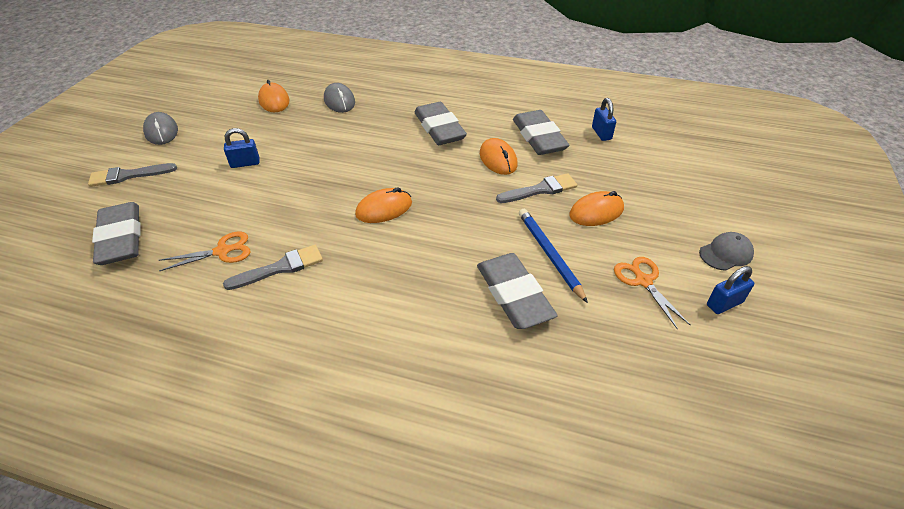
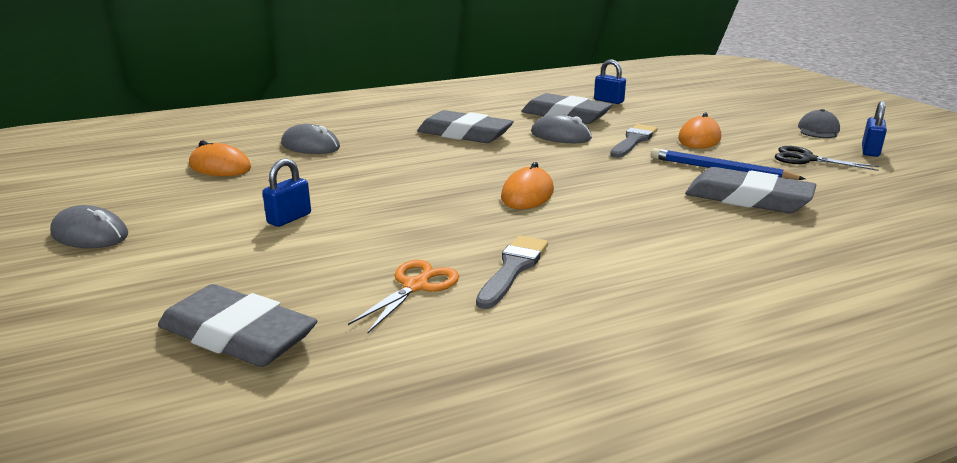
camera: 40 degrees left, 20 degrees down
grey brush [88,163,177,187] -> none
orange mouse [480,138,518,175] -> grey mouse [531,114,592,143]
orange scissors [614,257,691,330] -> black scissors [775,146,879,171]

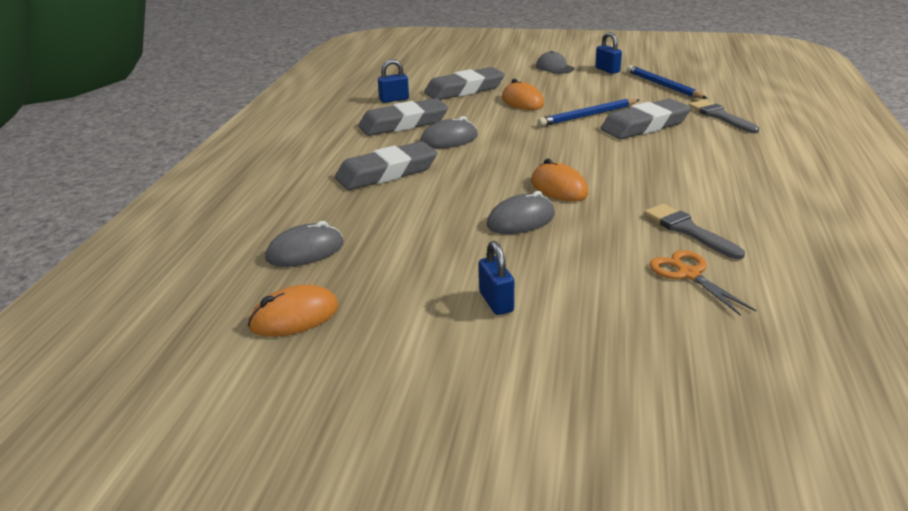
camera: 55 degrees left, 5 degrees up
grey mouse [50,205,128,248] -> grey mouse moved to [487,191,555,234]
grey eraser [158,284,317,367] -> grey eraser moved to [424,67,505,100]
grey brush [610,124,658,158] -> grey brush moved to [688,100,760,133]
black scissors [775,146,879,171] -> none
none -> blue pencil [627,65,708,99]

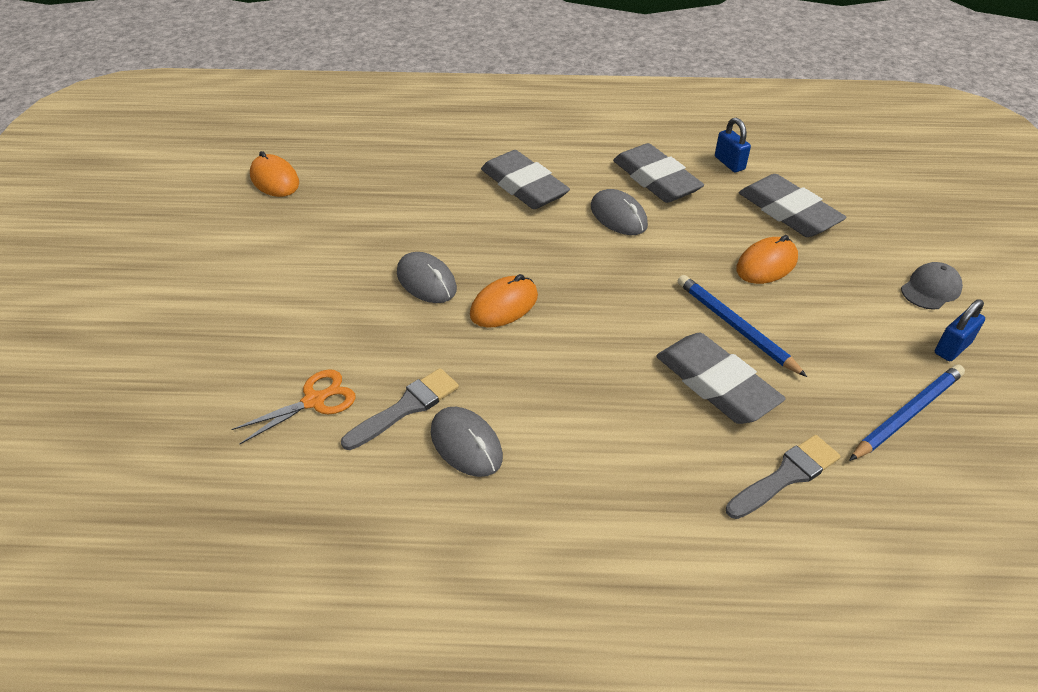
camera: 80 degrees right, 15 degrees up
grey mouse [265,221,344,267] -> grey mouse moved to [431,407,503,477]
blue padlock [479,241,514,315] -> none

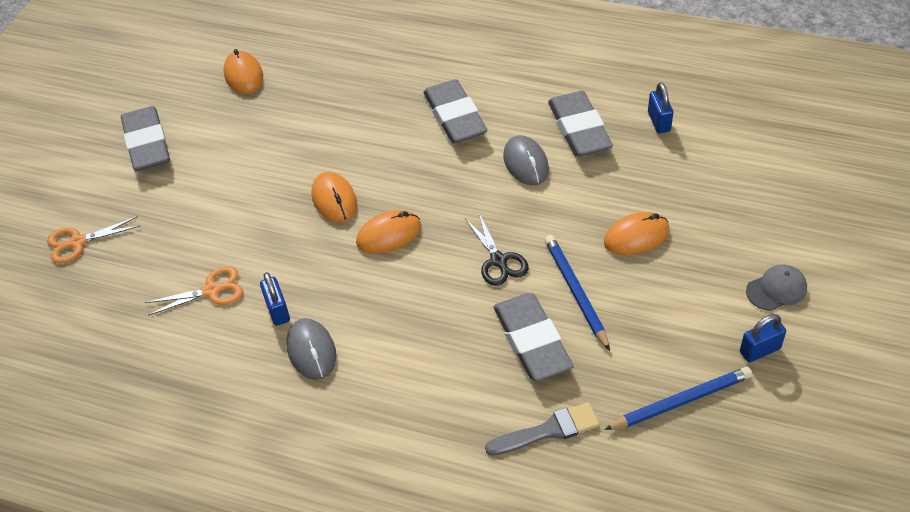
camera: 20 degrees right, 5 degrees up
grey brush [341,368,459,450] -> blue padlock [260,272,290,326]
grey mouse [397,252,457,303] -> orange mouse [311,172,357,223]
grey eraser [739,174,846,237] -> grey eraser moved to [121,106,170,171]
none -> orange scissors [47,216,140,264]
none -> black scissors [465,214,529,286]

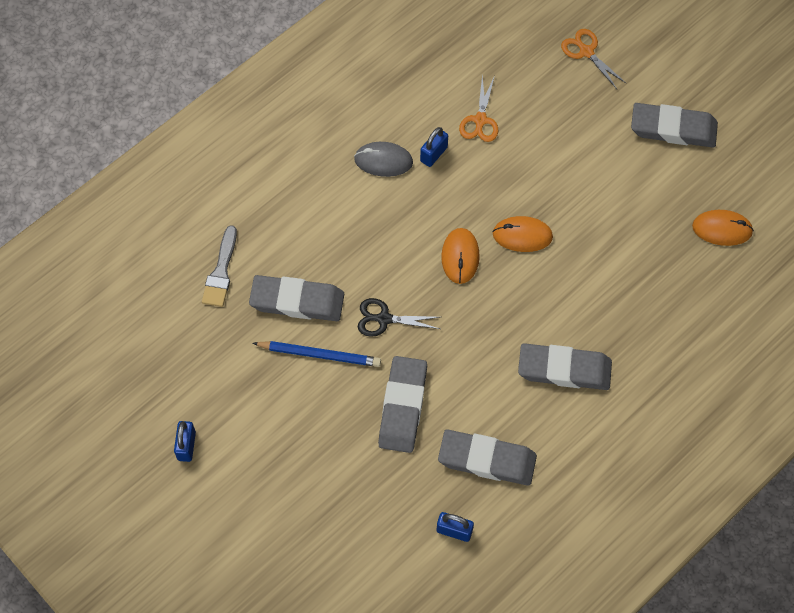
camera: 115 degrees right, 15 degrees up
orange scissors [47,216,140,264] -> orange scissors turned 45 degrees counterclockwise [561,29,627,89]
blue padlock [260,272,290,326] -> blue padlock turned 60 degrees counterclockwise [420,127,448,167]
grey mouse [503,135,549,186] -> none
orange mouse [604,212,669,255] -> none
blue pencil [604,367,752,430] -> none
grey cap [746,265,807,311] -> none
none -> grey eraser [378,356,427,453]

